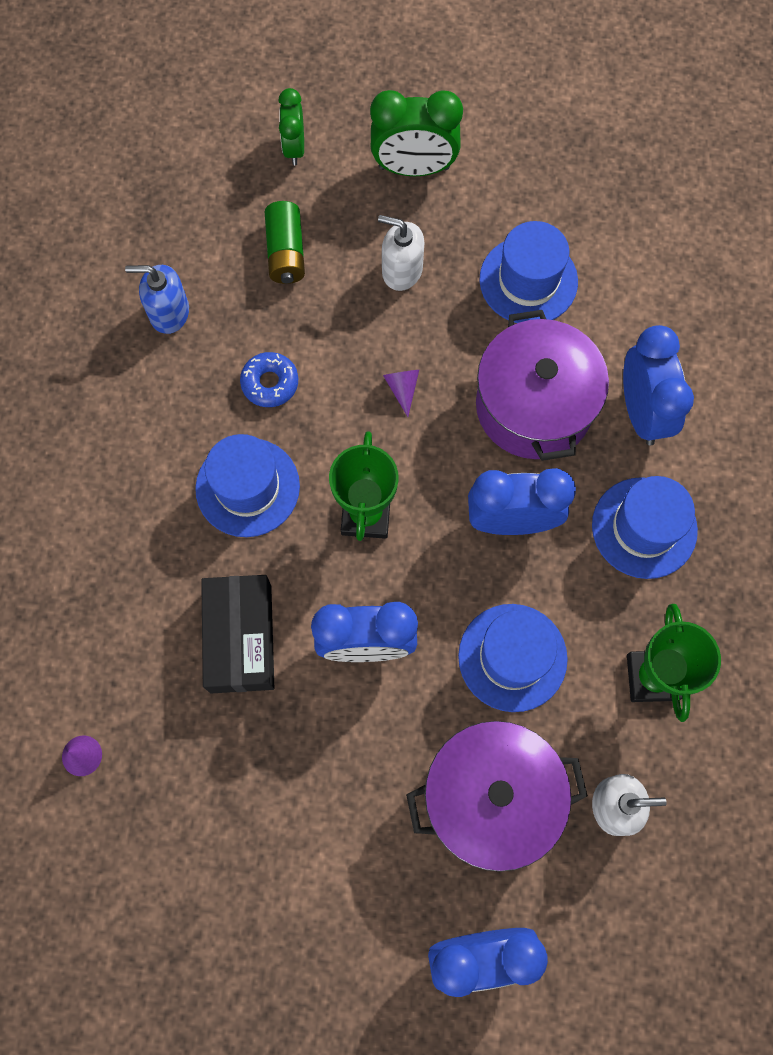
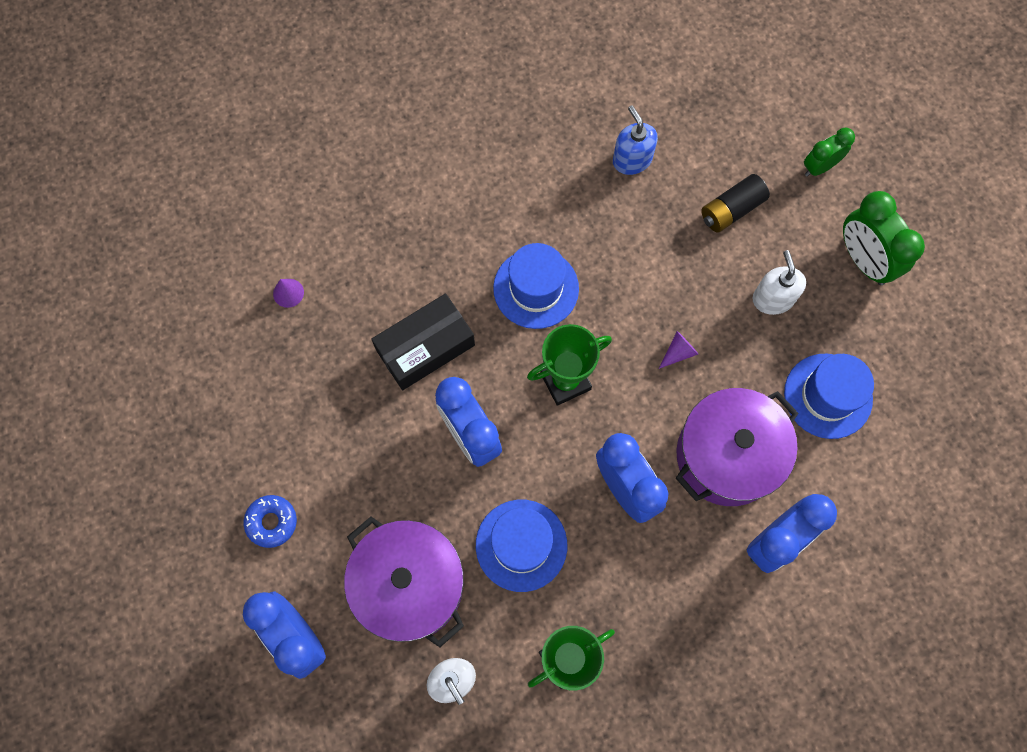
camera: 60 degrees right, 0 degrees up
blue donut [240,352,298,407] -> blue donut moved to [244,495,297,548]
green battery [265,201,305,284] -> black battery [701,174,770,233]
blue hat [592,476,698,579] -> none

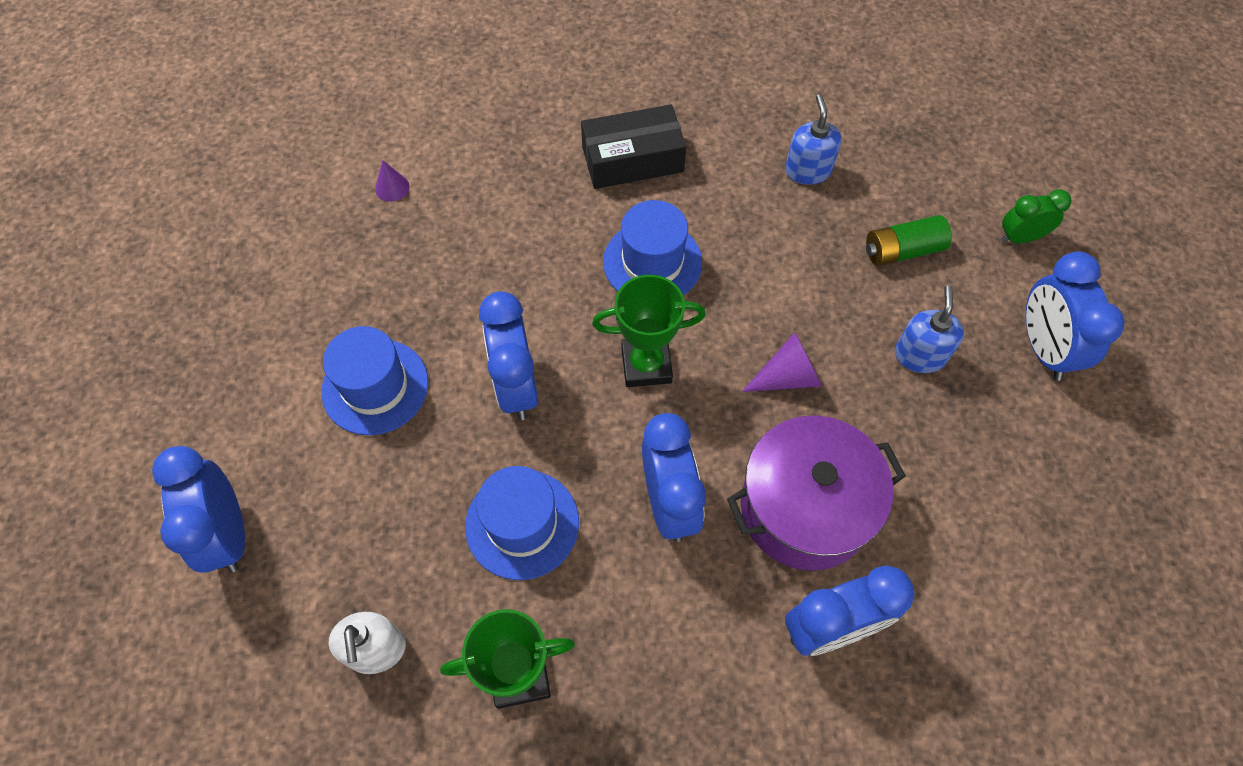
camera: 20 degrees right, 10 degrees down
blue donut [244,495,297,548] -> none
purple pot [344,516,464,647] -> none
black box [371,293,475,390] -> black box moved to [581,104,686,189]
purple cone [659,331,698,369] -> purple cone [742,333,822,392], size x1.57
black battery [701,174,770,233] -> green battery [866,215,952,266]
white soap dispenser [753,250,806,315] -> blue soap dispenser [895,285,964,373]
blue hat [784,354,874,439] -> blue hat moved to [321,326,428,435]
green clock [843,191,925,285] -> blue clock [1026,251,1125,381]

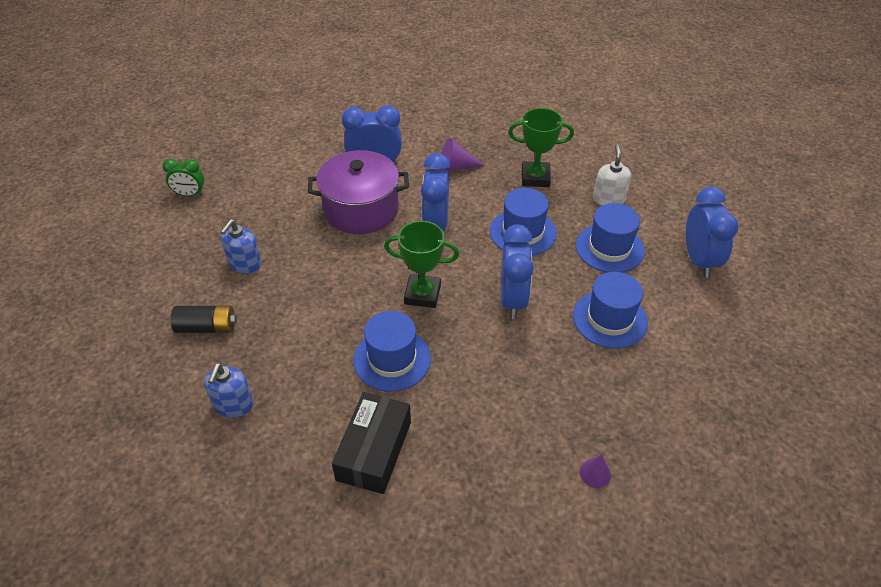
camera: 165 degrees left, 15 degrees down
black box [581,104,686,189] -> black box turned 75 degrees counterclockwise [332,392,411,494]
purple cone [742,333,822,392] -> purple cone moved to [440,138,485,172]
green battery [866,215,952,266] -> black battery [171,306,237,333]
green clock [1000,189,1072,243] -> green clock moved to [162,159,204,196]
blue clock [1026,251,1125,381] -> none
none -> blue hat [576,203,645,273]

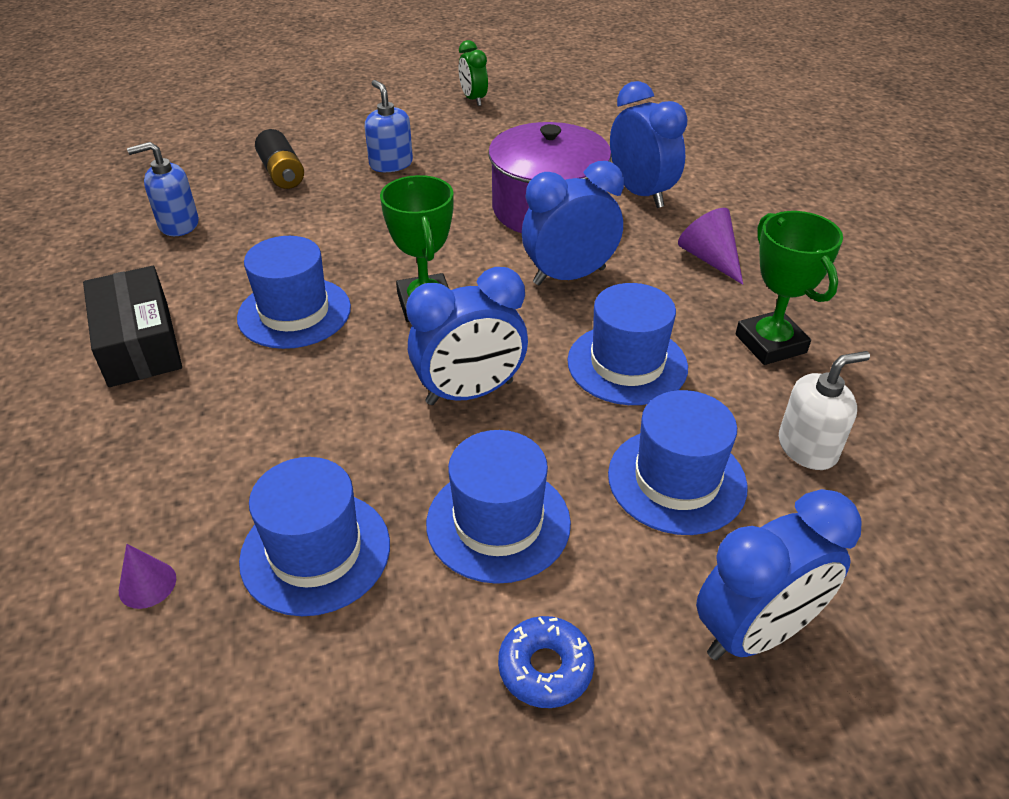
camera: 65 degrees right, 5 degrees down
blue soap dispenser [221,219,262,274] -> blue soap dispenser turned 60 degrees clockwise [365,80,413,172]
black box [332,392,411,494] -> black box turned 75 degrees clockwise [83,266,182,387]
none -> blue hat [239,457,390,616]
none -> blue donut [498,616,594,708]

